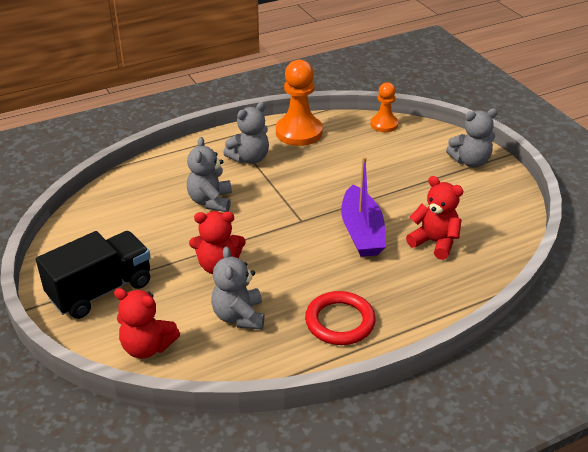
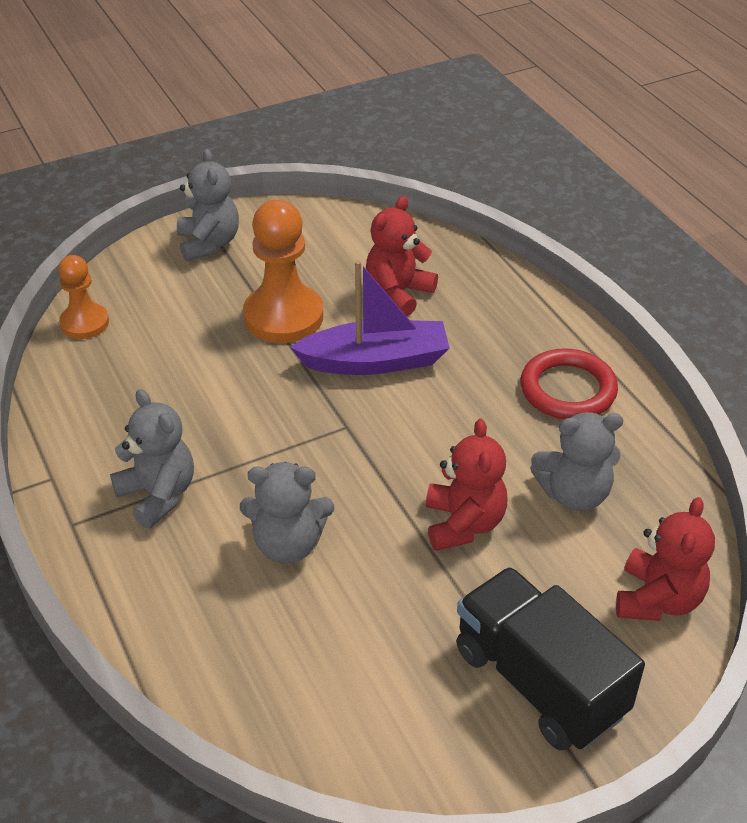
camera: 90 degrees left, 5 degrees up
orange pawn [276,60,323,146] -> orange pawn moved to [243,200,323,343]

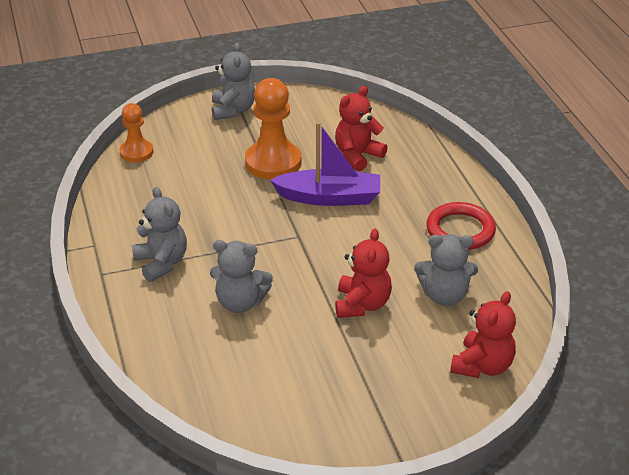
camera: 10 degrees right, 5 degrees down
black truck [456,567,645,751] -> none

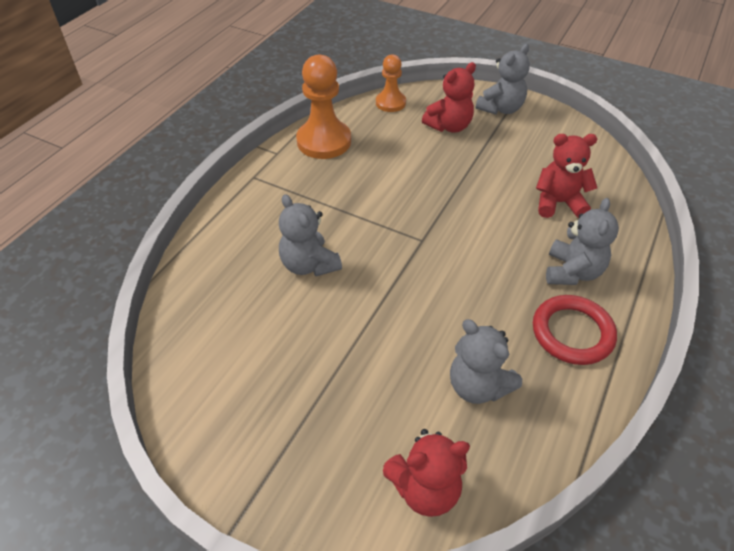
camera: 45 degrees right, 10 degrees up
grey teddy bear [132,187,187,282] -> grey teddy bear moved to [546,198,619,285]
orange pawn [245,78,301,179] -> orange pawn moved to [296,55,351,159]
purple boat [270,122,380,206] -> none
red teddy bear [335,228,392,318] -> red teddy bear moved to [422,62,476,133]

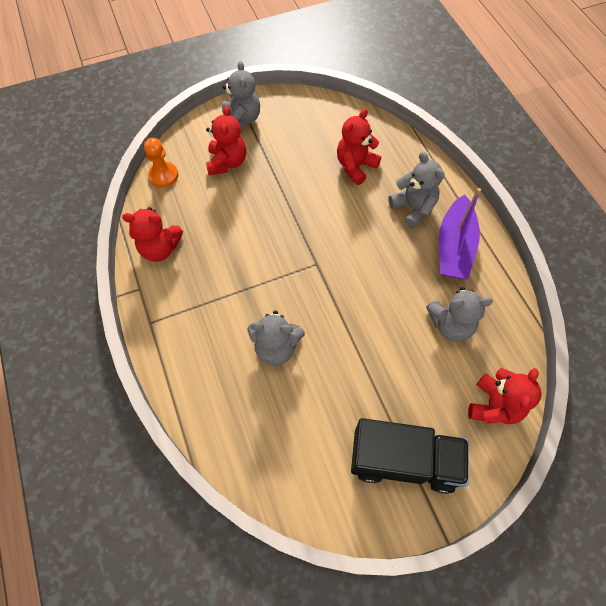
camera: 50 degrees left, 15 degrees up
orange pawn [296,55,351,159] -> red teddy bear [122,207,183,262]
red ring [533,295,617,365] -> purple boat [439,188,481,280]
none -> black truck [351,418,469,494]

